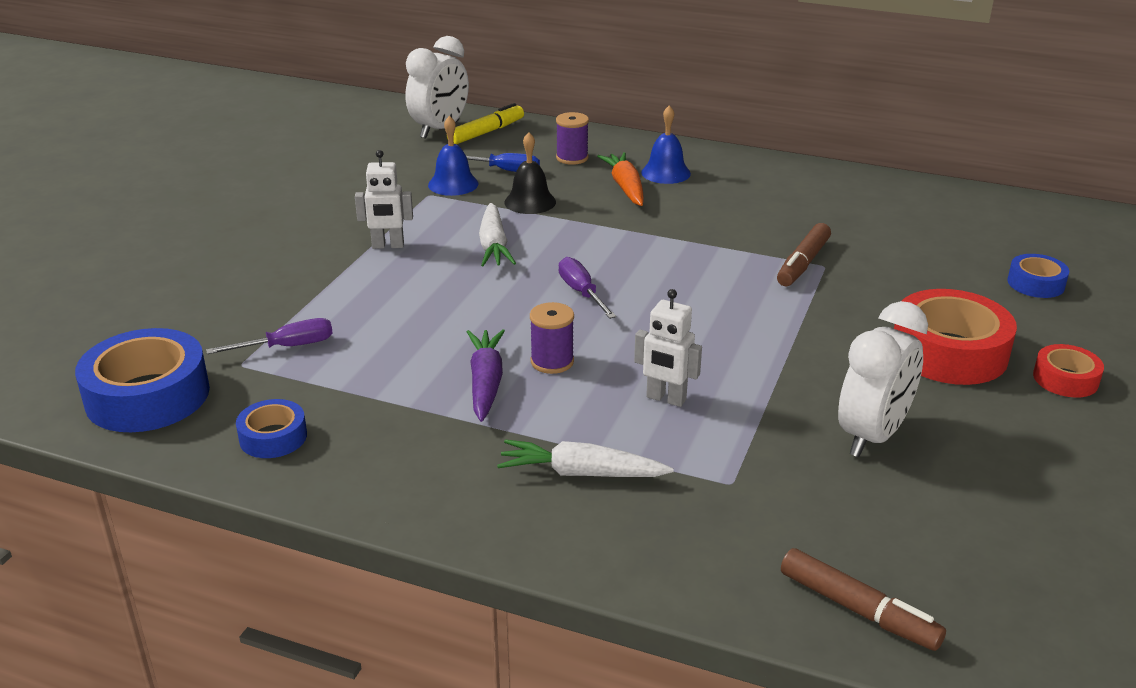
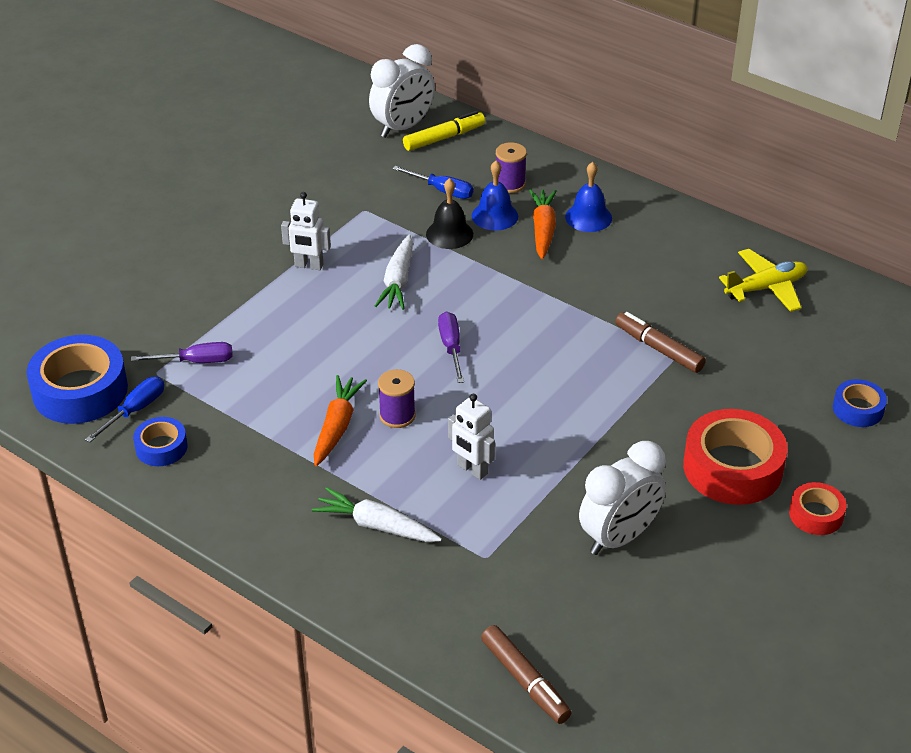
camera: 15 degrees right, 10 degrees up
blue bell [428,116,479,196] -> blue bell moved to [472,160,518,231]
purple carrot [467,329,505,422] -> orange carrot [314,375,367,466]
brown marker [777,223,831,286] -> brown marker turned 90 degrees clockwise [615,312,706,373]
none -> blue screwdriver [85,377,164,443]
none -> yellow plane [719,249,807,312]

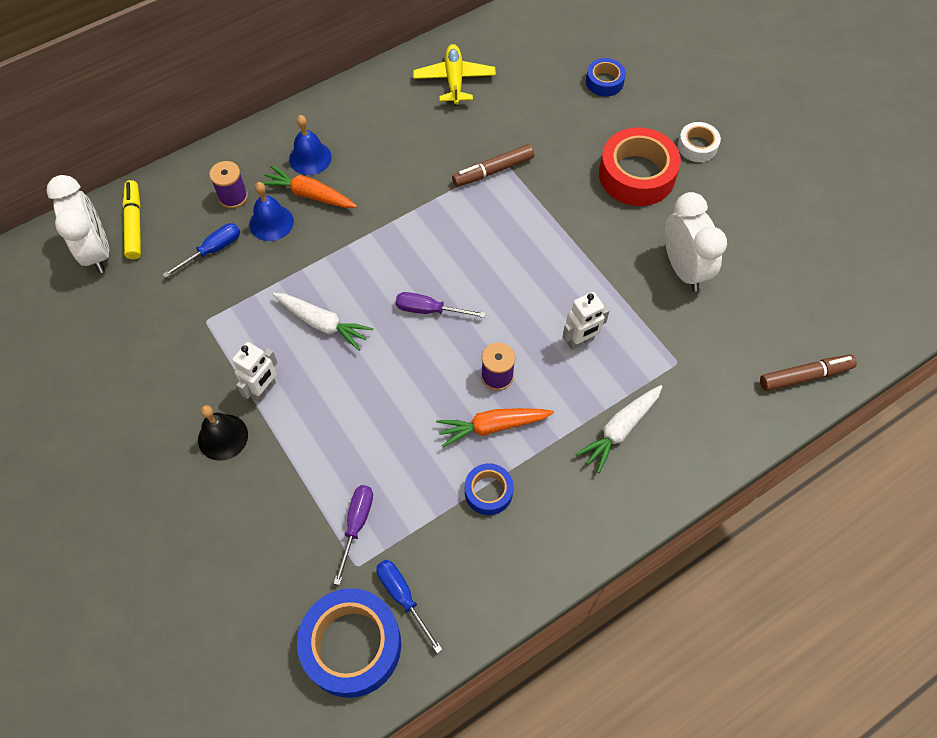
camera: 70 degrees left, 20 degrees up
blue tape [133,417,188,466] -> blue tape moved to [465,463,514,515]
orange carrot [314,375,367,466] -> orange carrot turned 45 degrees counterclockwise [436,408,554,447]
black bell [426,178,473,249] -> black bell moved to [198,405,248,461]
red tape [789,482,847,535] -> white tape [678,122,721,162]

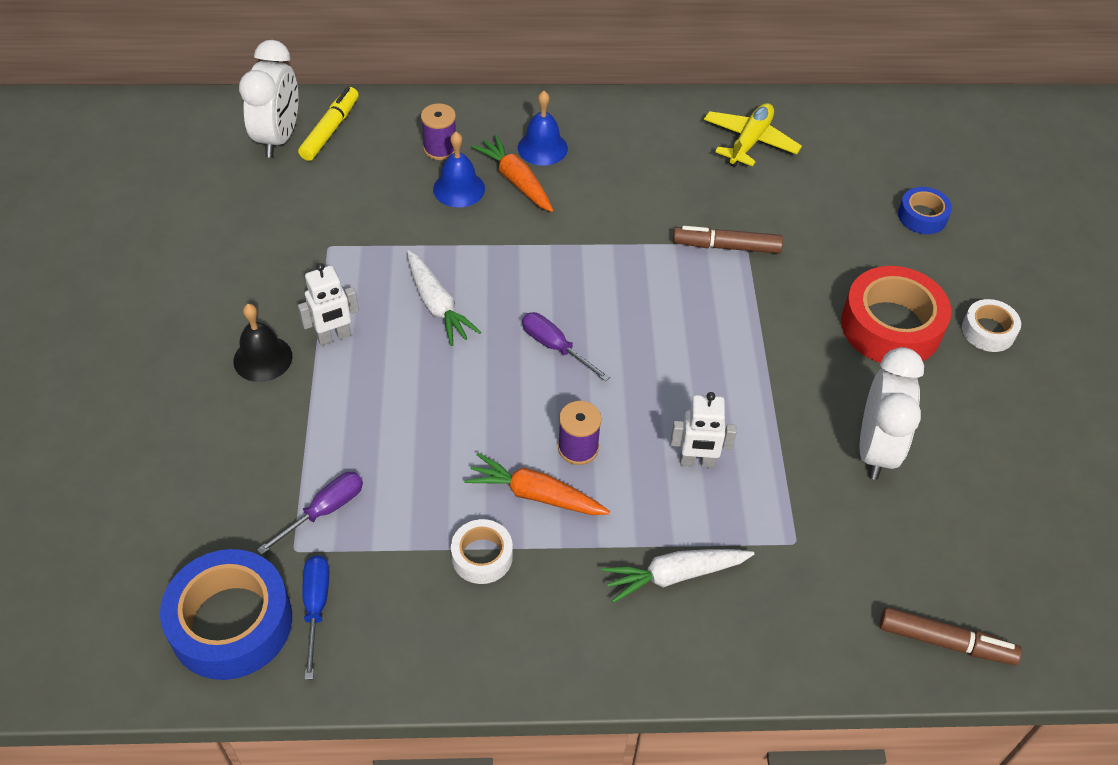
camera: 30 degrees right, 10 degrees down
blue screwdriver [162,223,240,278] -> none
blue tape [465,463,514,515] -> white tape [451,519,513,584]

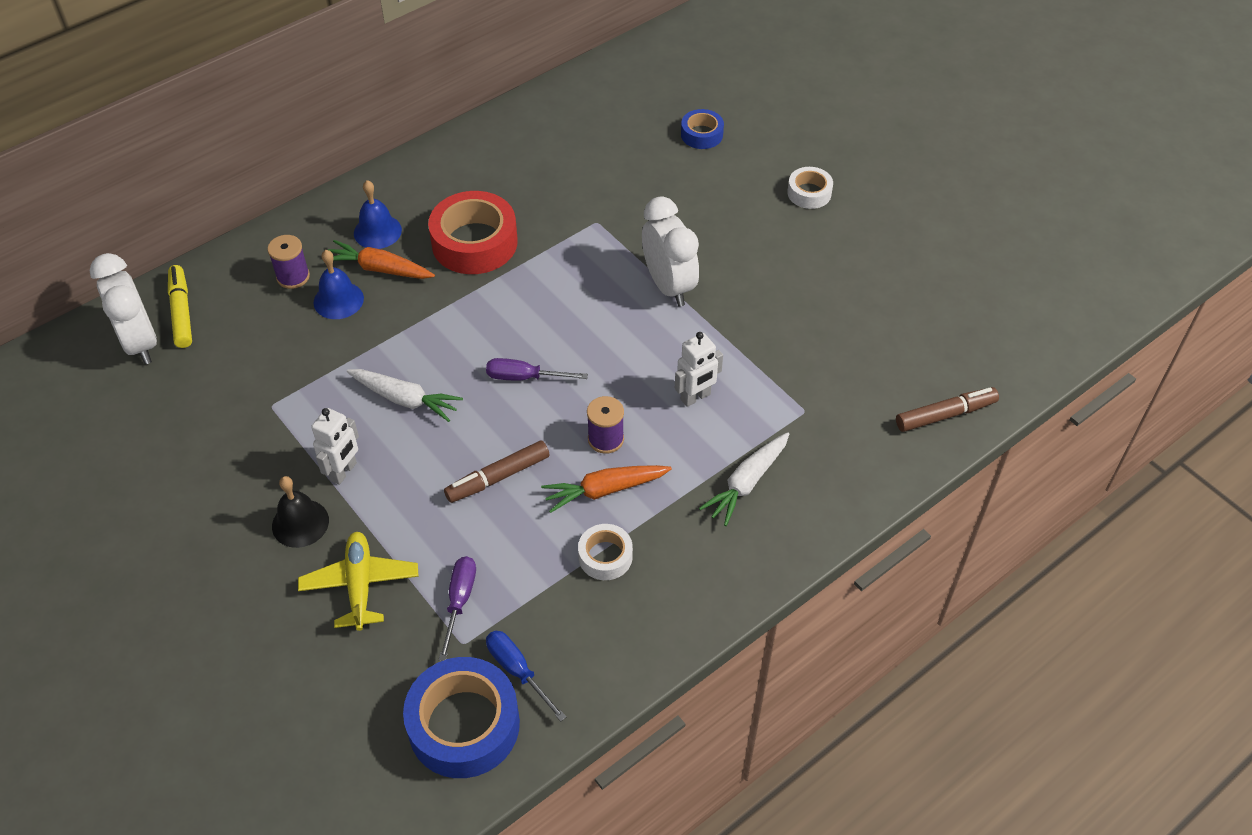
camera: 35 degrees left, 0 degrees up
brown marker [673,226,783,254] -> brown marker moved to [444,440,549,503]
yellow plane [704,103,802,167] -> yellow plane moved to [298,532,419,631]
red tape [841,266,951,363] -> red tape moved to [428,191,518,274]
white clock [860,347,924,480] -> white clock moved to [642,196,699,306]

